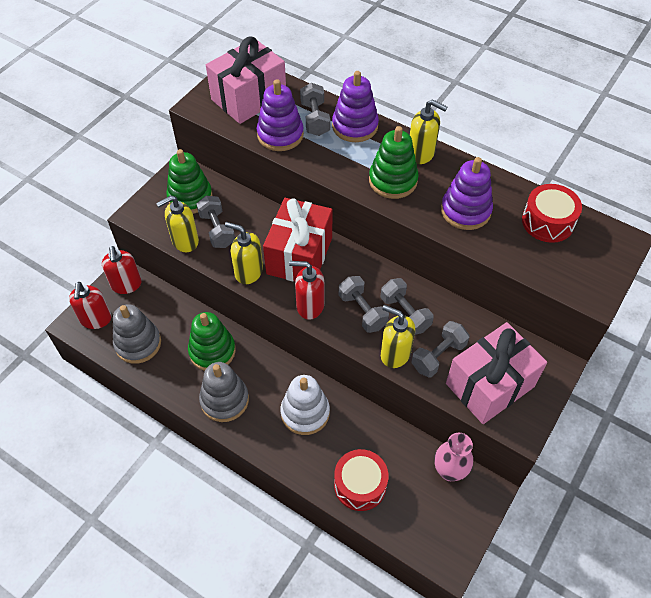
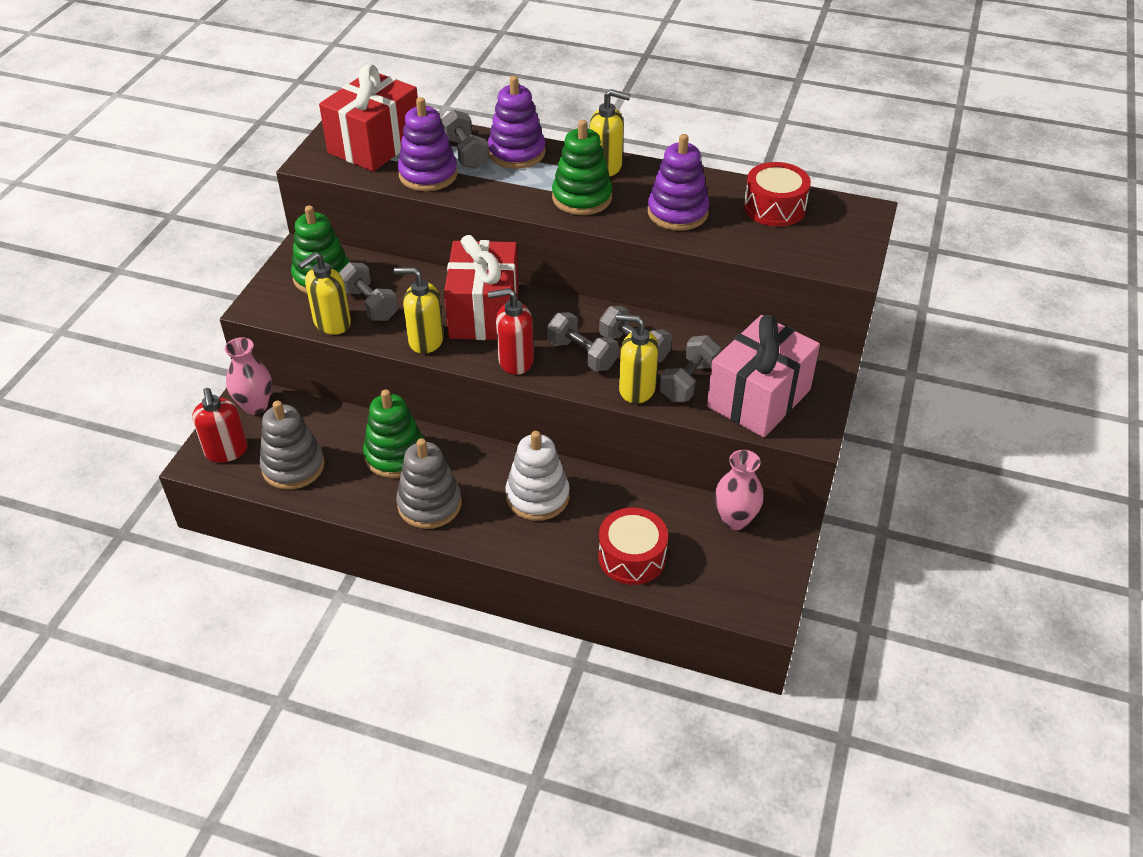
camera: 15 degrees left, 10 degrees down
red soap dispenser [102,246,142,294] -> pink vase [225,337,272,415]
pink gift [206,36,286,124] -> red gift [319,64,418,172]

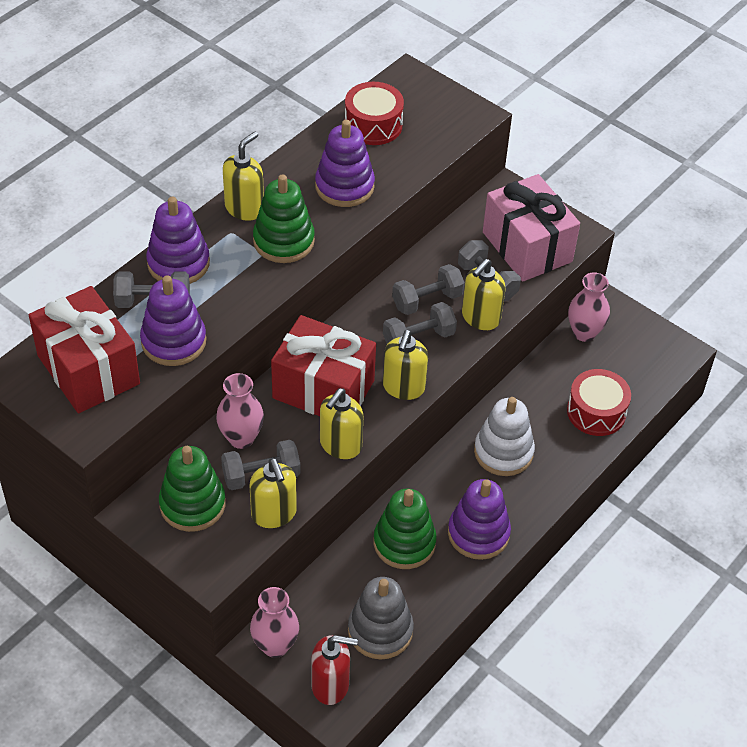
camera: 70 degrees left, 5 degrees up
grey stacking toy [396,438,462,529] -> purple stacking toy [448,479,511,560]
red soap dispenser [488,288,534,375] -> yellow soap dispenser [383,330,428,400]
none -> pink vase [216,373,264,449]

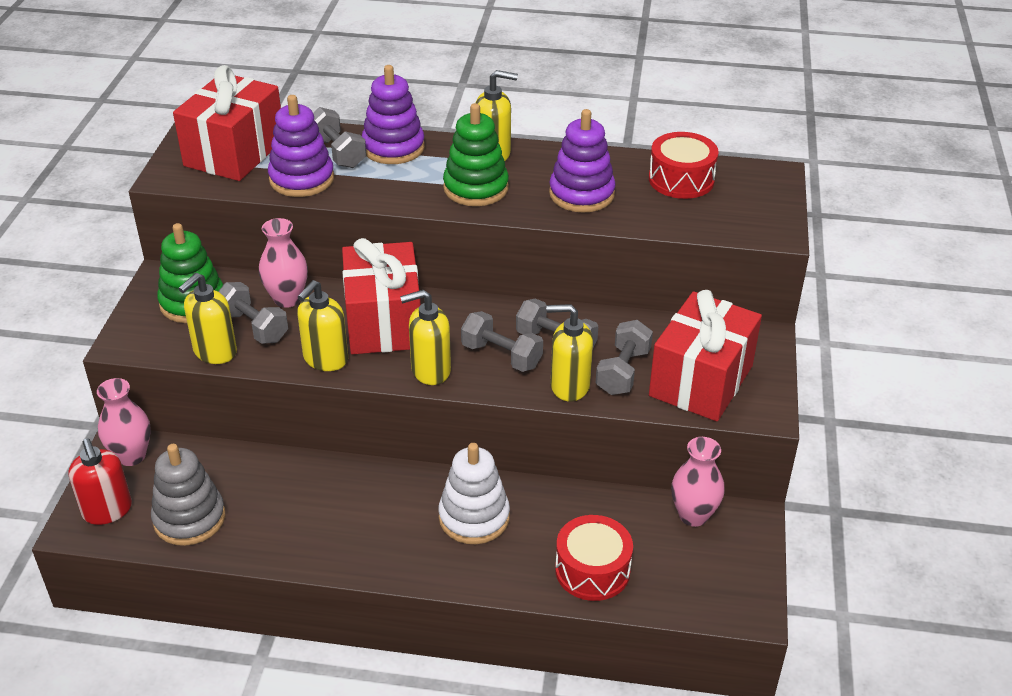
camera: 60 degrees right, 10 degrees down
yellow soap dispenser [320,388,364,459] -> yellow soap dispenser turned 60 degrees counterclockwise [297,280,348,371]
green stacking toy [374,488,437,569] -> none
purple stacking toy [448,479,511,560] -> none
pink gift [483,174,580,282] -> red gift [649,290,762,421]

